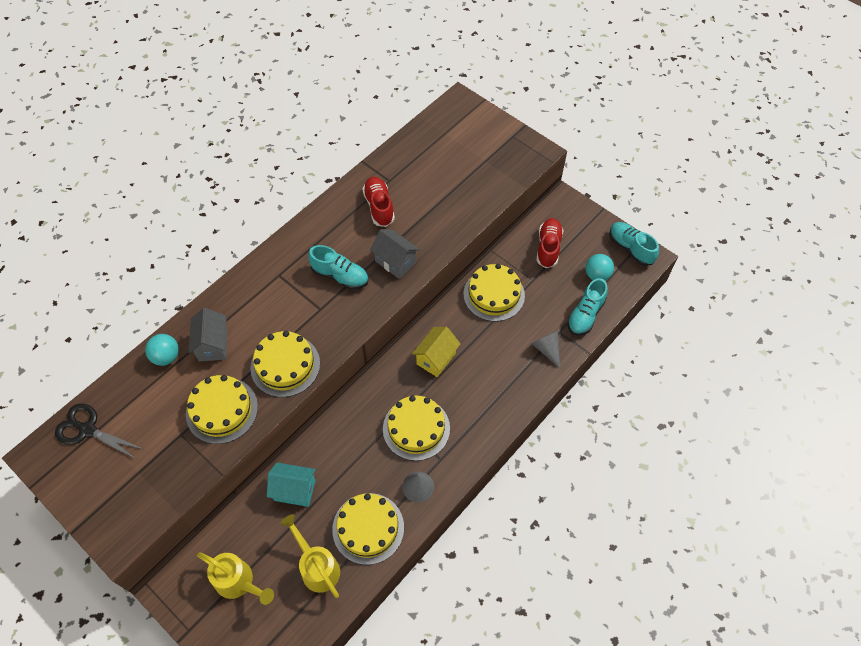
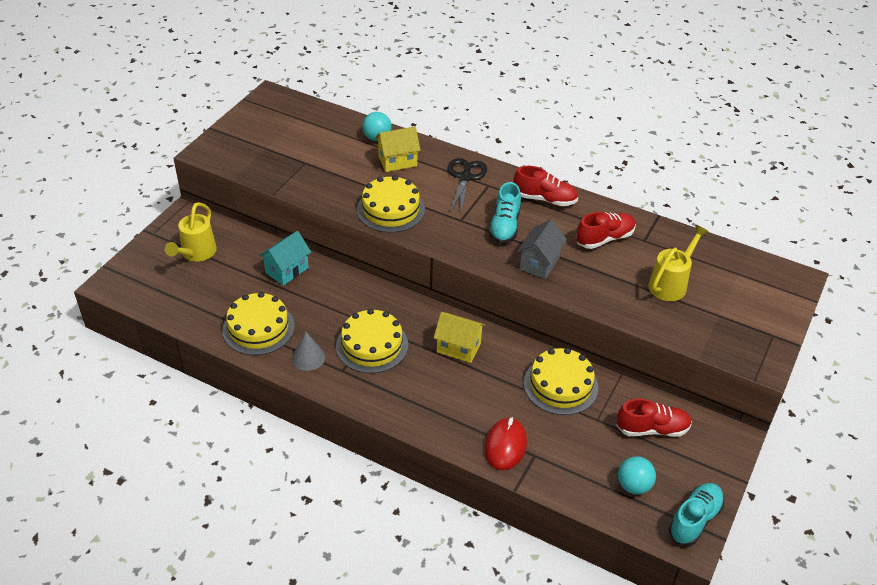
camera: 75 degrees right, 15 degrees down
black scissors [55,404,143,459] -> black scissors moved to [448,158,487,212]
yellow cake [186,375,258,444] -> none
grey house [188,308,228,361] -> yellow house [375,127,421,172]
turquoise house [267,462,316,507] -> turquoise house turned 45 degrees clockwise [259,231,311,286]
yellow watering can [281,514,340,598] -> yellow watering can moved to [648,225,709,301]
grey cone [531,331,560,368] -> red mouse [484,417,527,470]
turquoise shoe [567,278,608,336] -> none
none -> red shoe [513,166,578,206]

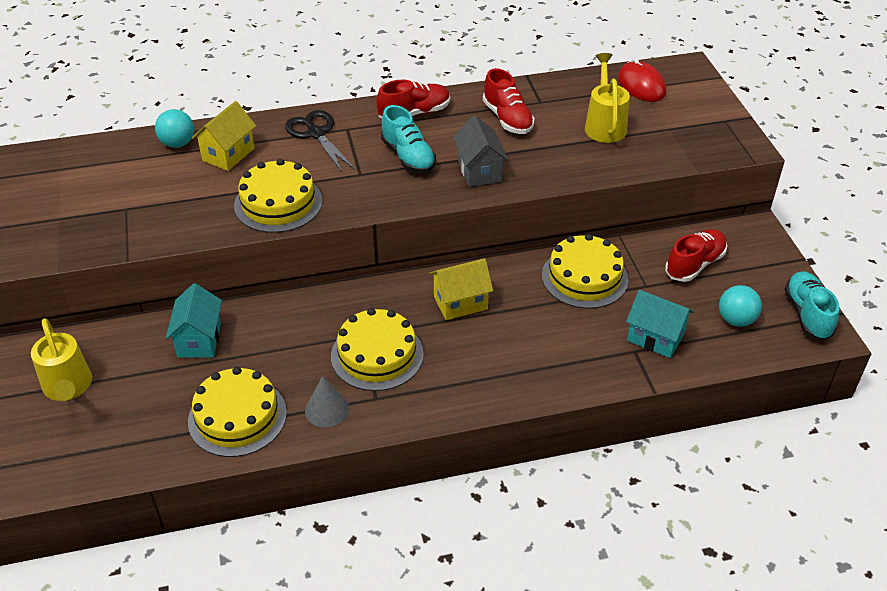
camera: 40 degrees left, 0 degrees up
red mouse [484,417,527,470] -> red mouse moved to [618,58,666,102]
red shoe [576,212,636,249] -> red shoe turned 135 degrees clockwise [483,68,535,134]
none -> turquoise house [626,290,694,358]

